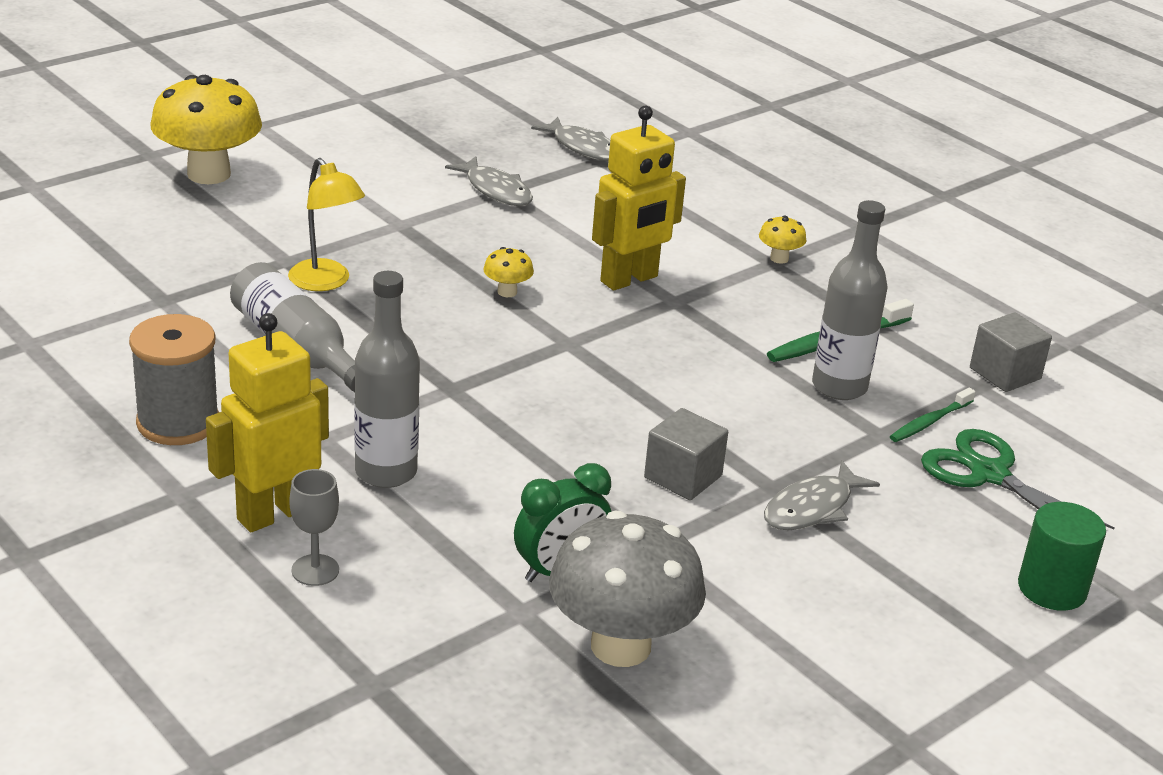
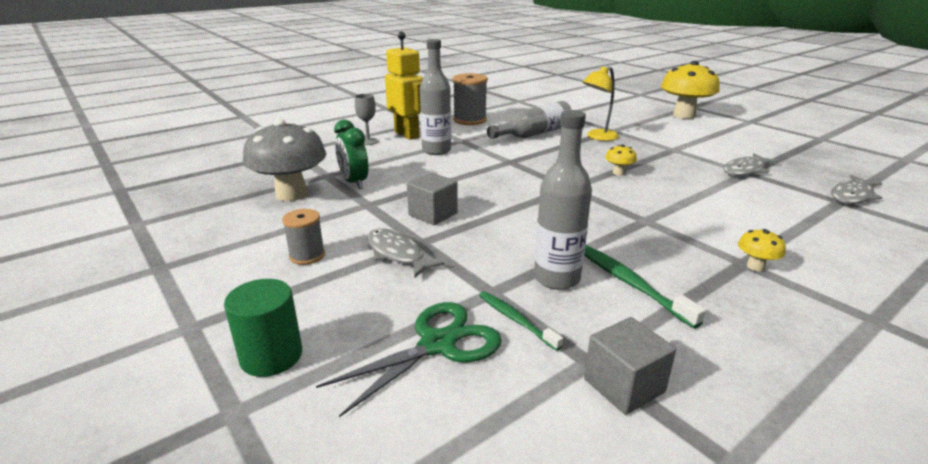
camera: 95 degrees right, 5 degrees down
yellow robot [592,106,686,291] -> none
none -> grey spool [282,209,325,265]

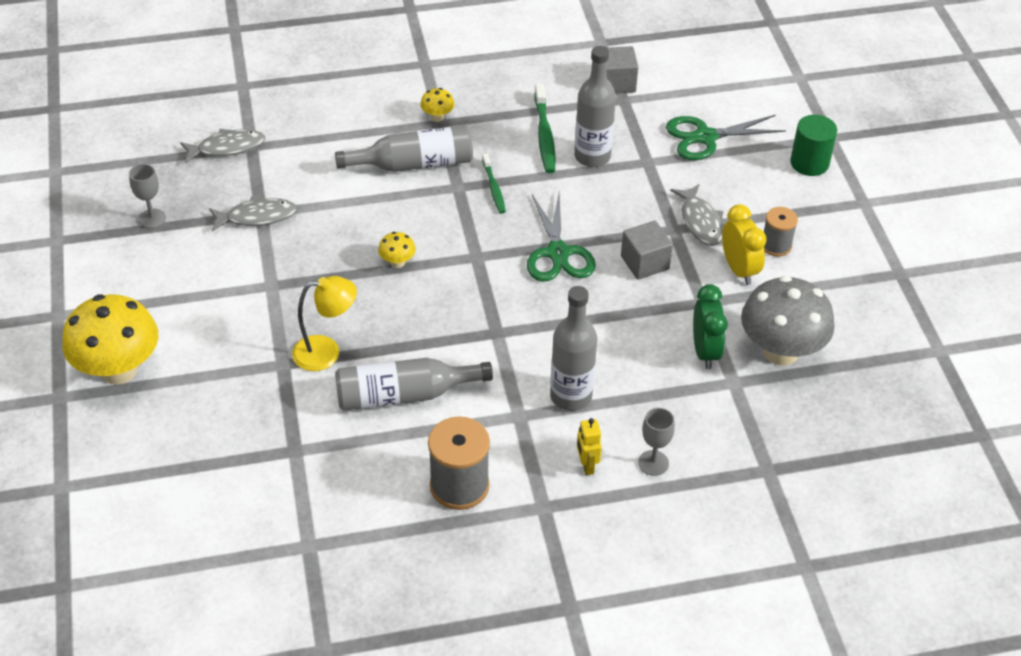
camera: 155 degrees left, 20 degrees up
yellow robot [385,32,423,140] -> yellow robot [577,418,602,475], size x0.47
green toothbrush [479,291,563,351] -> green toothbrush moved to [482,153,506,214]
none -> grey goblet [129,164,166,228]
none -> grey bottle [335,125,473,172]
none -> green scissors [527,193,596,282]
none -> yellow clock [722,204,767,285]

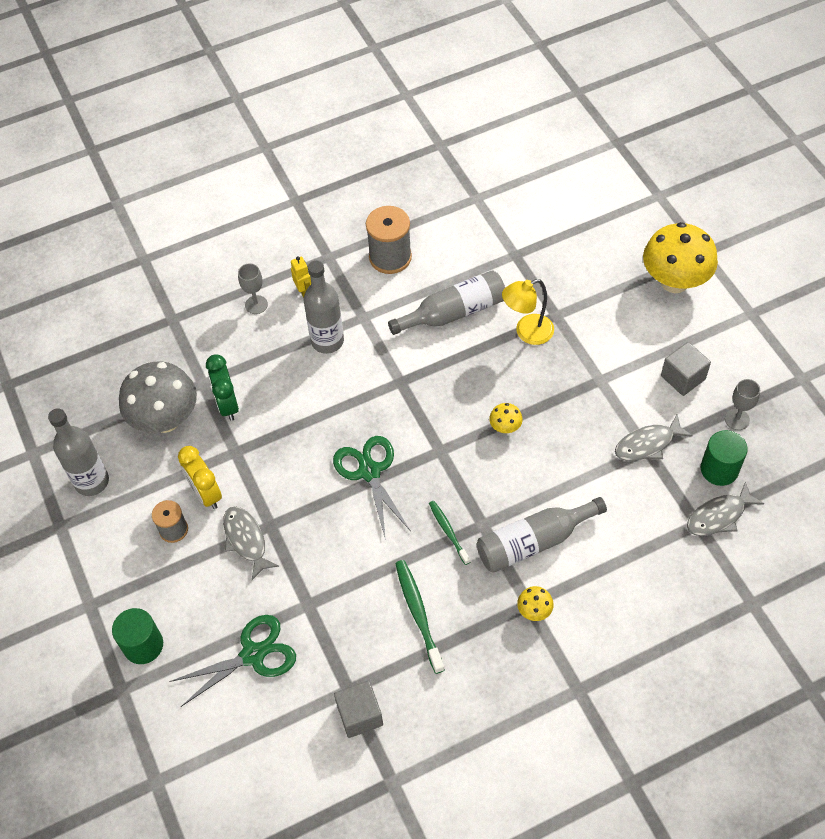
camera: 170 degrees right, 10 degrees up
grey bottle [574,46,616,167] -> grey bottle moved to [48,408,109,496]
grey cube [621,221,673,280] -> grey cube moved to [661,342,711,396]
none -> green cylinder [701,430,748,486]

